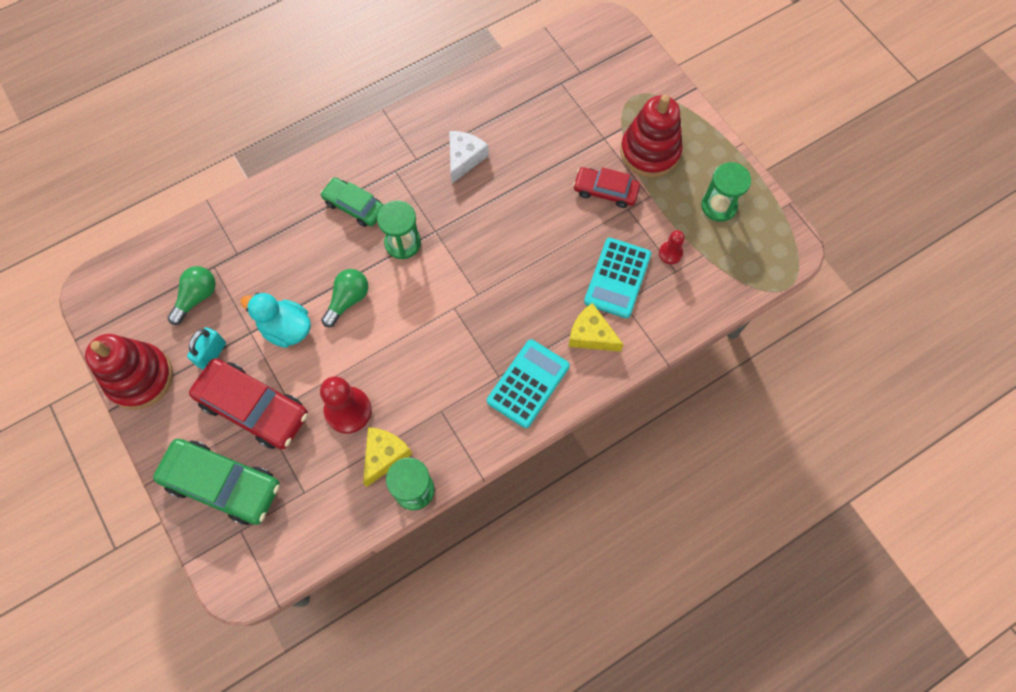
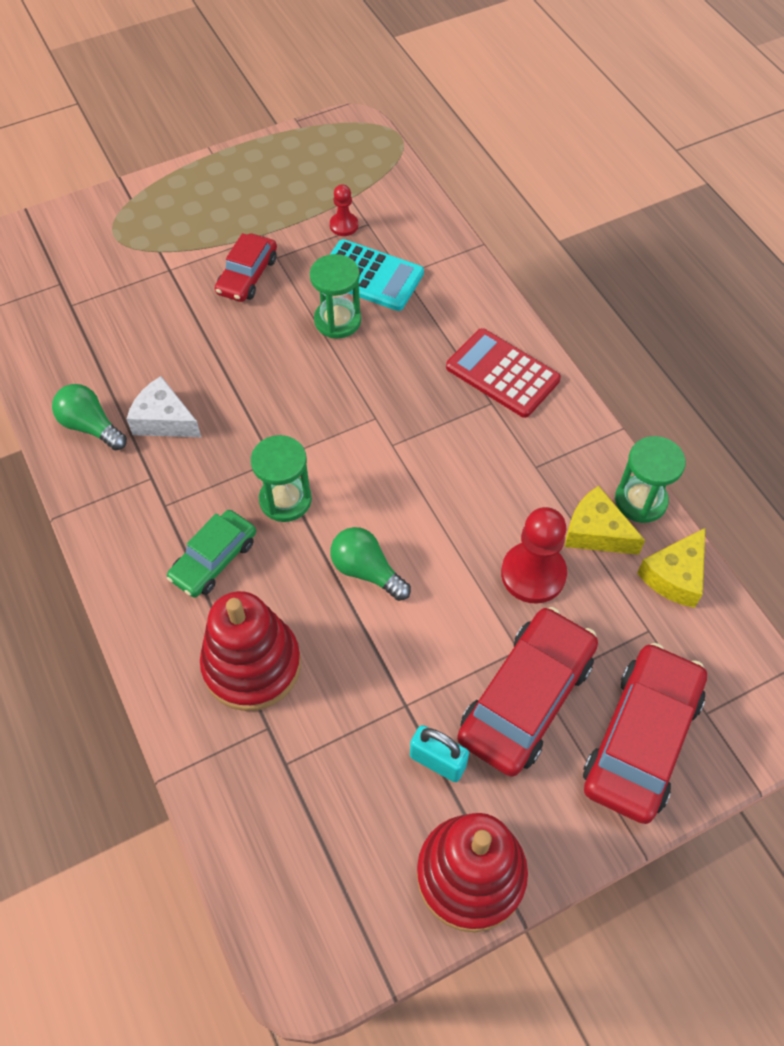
camera: 85 degrees left, 10 degrees down
green car [153,439,280,525] -> red car [583,643,707,824]
green light bulb [168,266,216,325] -> green light bulb moved to [52,384,127,450]
turquoise duck [241,293,311,348] -> none
turquoise calculator [487,339,570,428] -> red calculator [446,328,561,418]
yellow cheese [568,303,624,352] -> yellow cheese moved to [637,528,705,608]
red stacking toy [620,95,683,178] -> red stacking toy moved to [200,591,301,711]
green hourglass [701,162,751,222] -> green hourglass moved to [310,254,361,338]

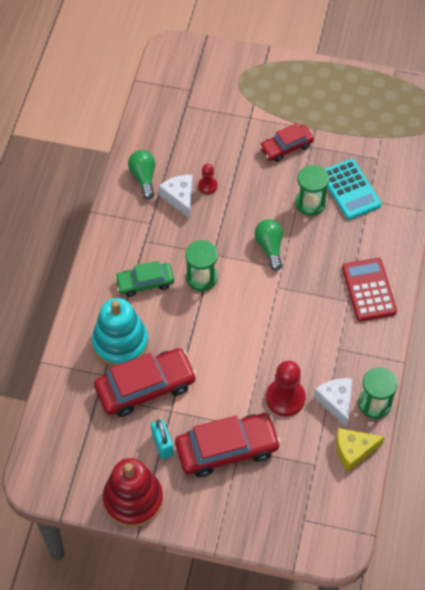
camera: 40 degrees right, 0 degrees up
red stacking toy [200,591,301,711] -> turquoise stacking toy [92,298,149,367]
red pawn [330,184,358,236] -> red pawn moved to [198,164,218,194]
green light bulb [330,527,411,601] -> green light bulb moved to [255,219,283,271]
yellow cheese [565,486,645,555] -> white cheese [314,378,352,428]
red car [583,643,707,824] -> red car moved to [94,348,197,417]

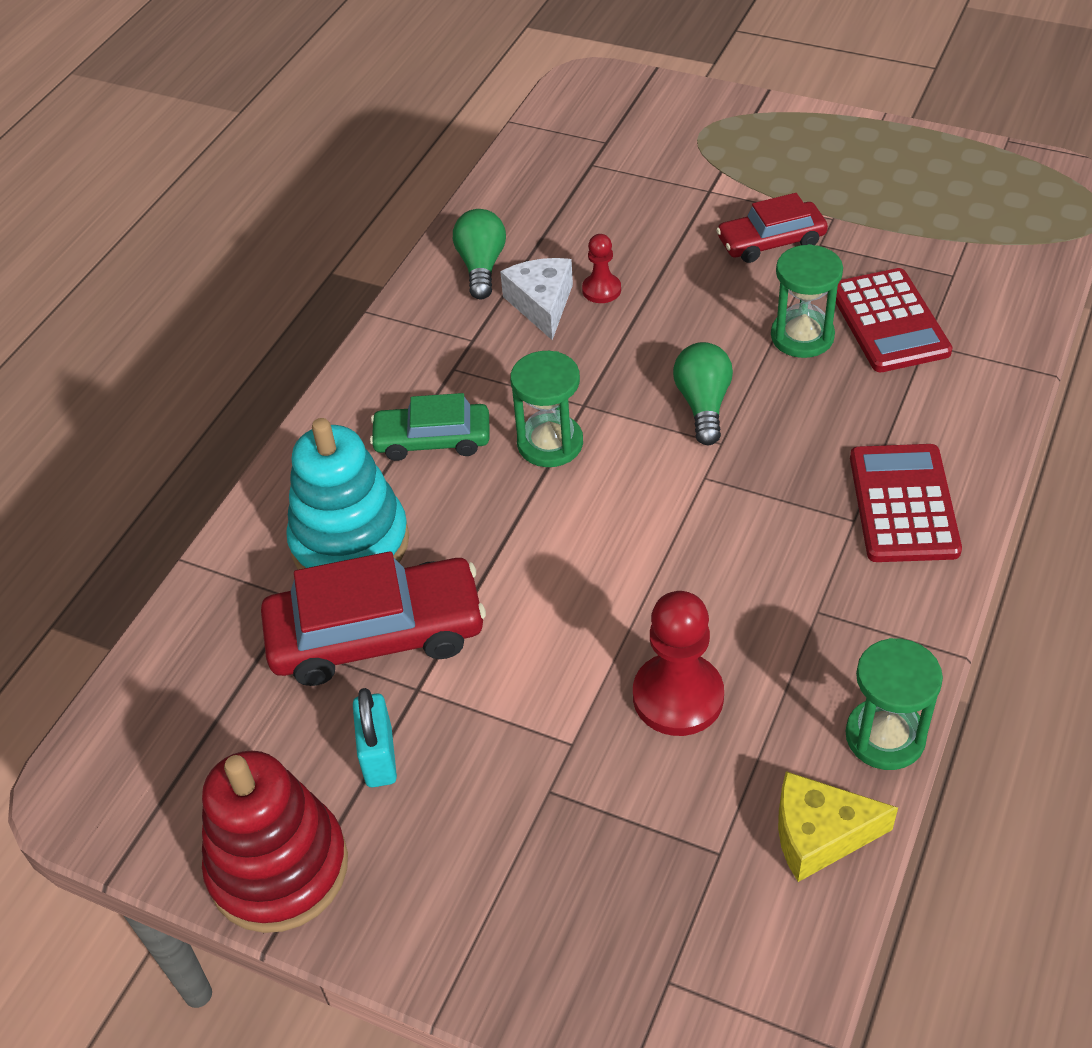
camera: 15 degrees right, 10 degrees down
red car [175,413,281,477] -> none
white cheese [314,378,352,428] -> none
turquoise calculator [325,159,382,220] -> red calculator [836,268,953,372]

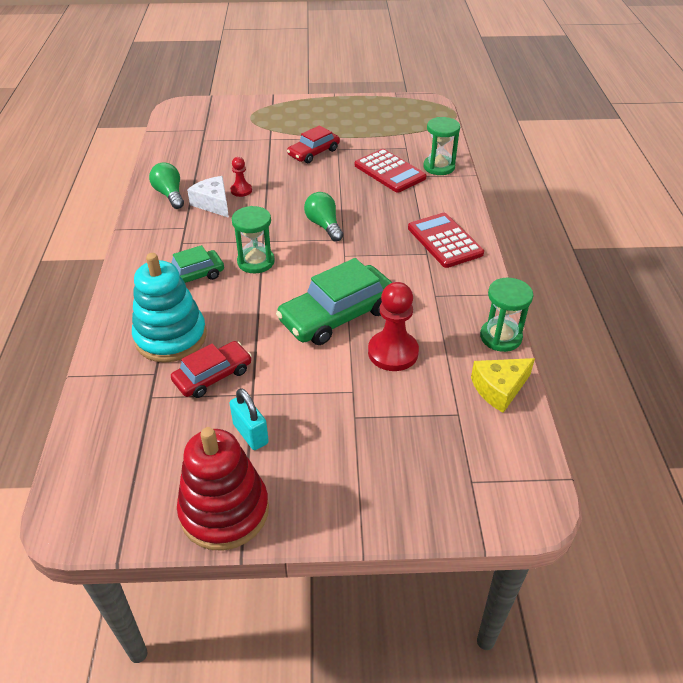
camera: 30 degrees left, 5 degrees down
red car [261,551,486,686] -> red car [171,341,252,398], size x0.61
green hourglass [771,244,843,358] -> green hourglass moved to [424,117,460,175]
none -> green car [276,258,393,345]

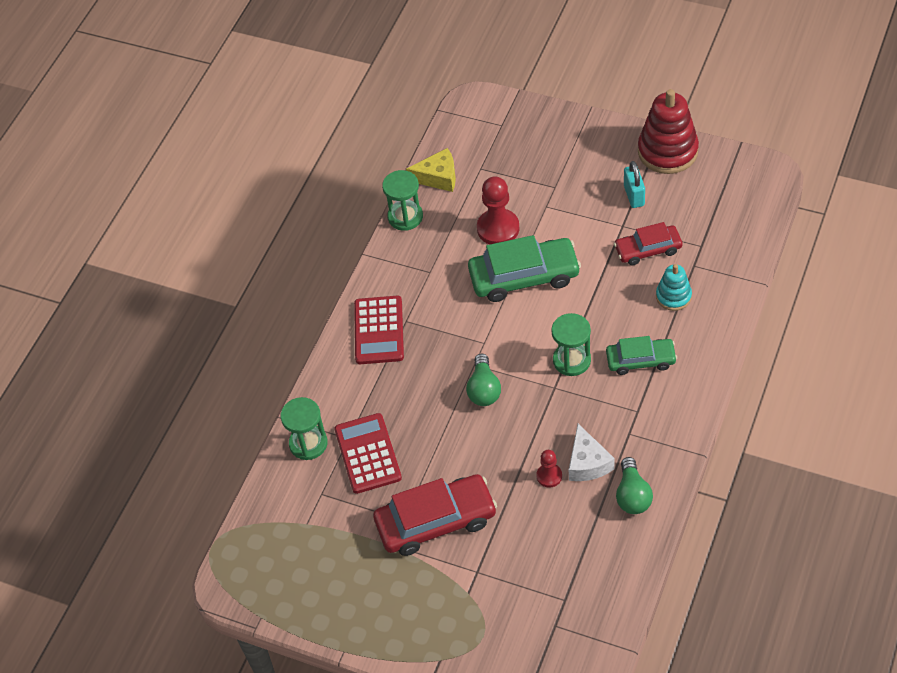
camera: 150 degrees left, 10 degrees up
turquoise stacking toy [132,253,206,362] -> turquoise stacking toy [656,264,692,311], size x0.56
red car [287,125,340,163] -> red car [373,474,497,556], size x1.65

